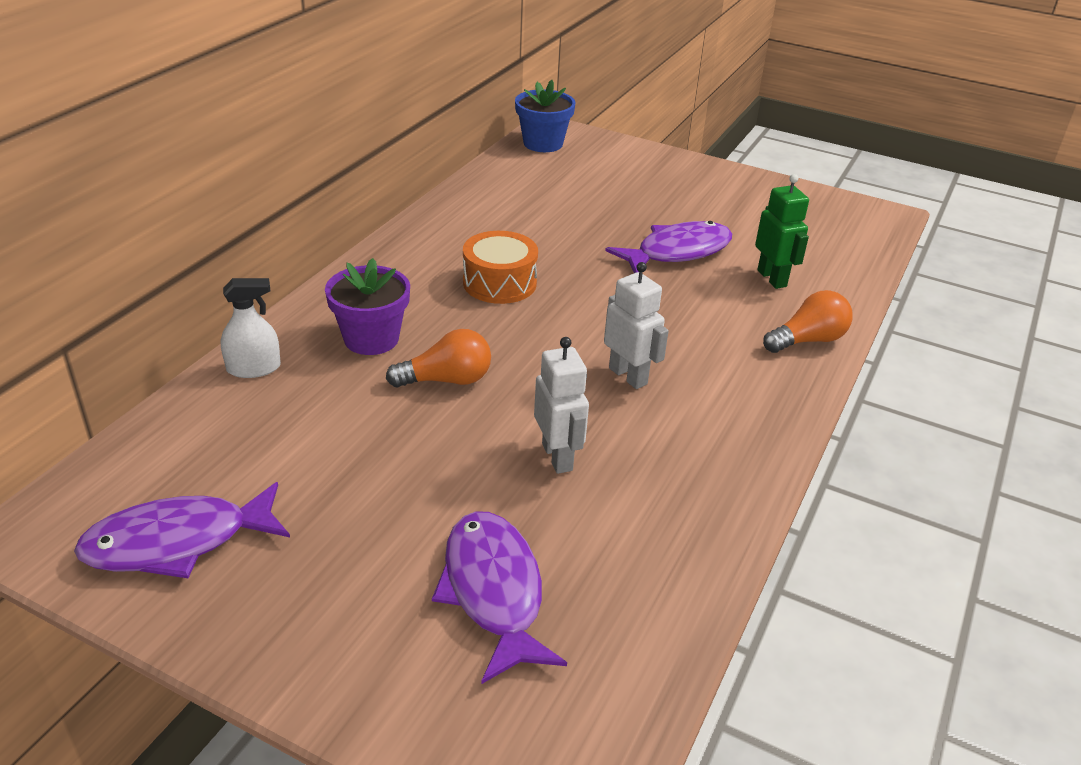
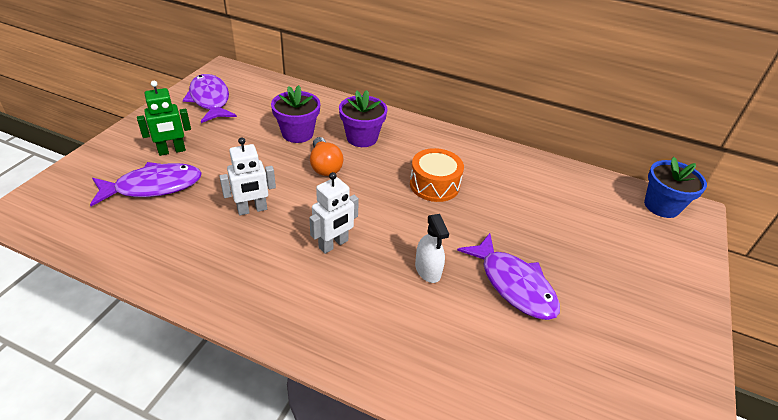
camera: 85 degrees right, 5 degrees up
white spray bottle [221,278,281,378] -> white spray bottle moved to [415,214,449,283]
green robot [755,174,809,289] -> green robot moved to [137,81,191,156]
orange light bulb [763,290,852,353] -> none
none -> purple flower pot [271,85,320,143]

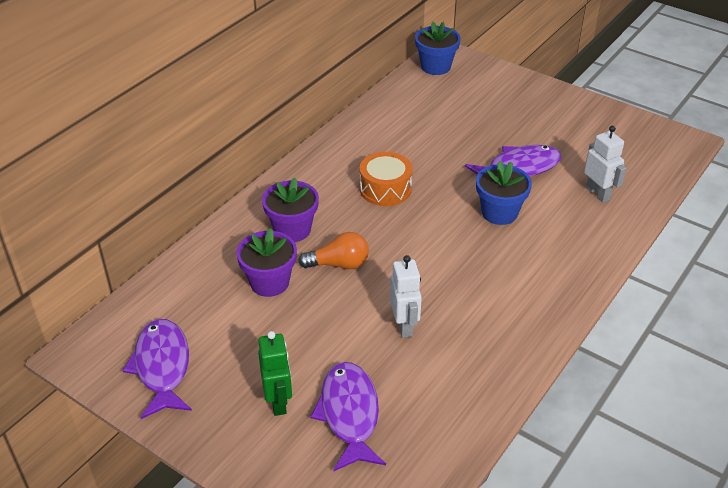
camera: 75 degrees left, 0 degrees up
purple fish [183,74,237,123] -> purple fish turned 90 degrees clockwise [122,319,192,419]
white robot [309,172,359,254] -> white robot moved to [584,126,626,203]
white spray bottle [415,214,449,283] -> blue flower pot [476,161,532,225]

